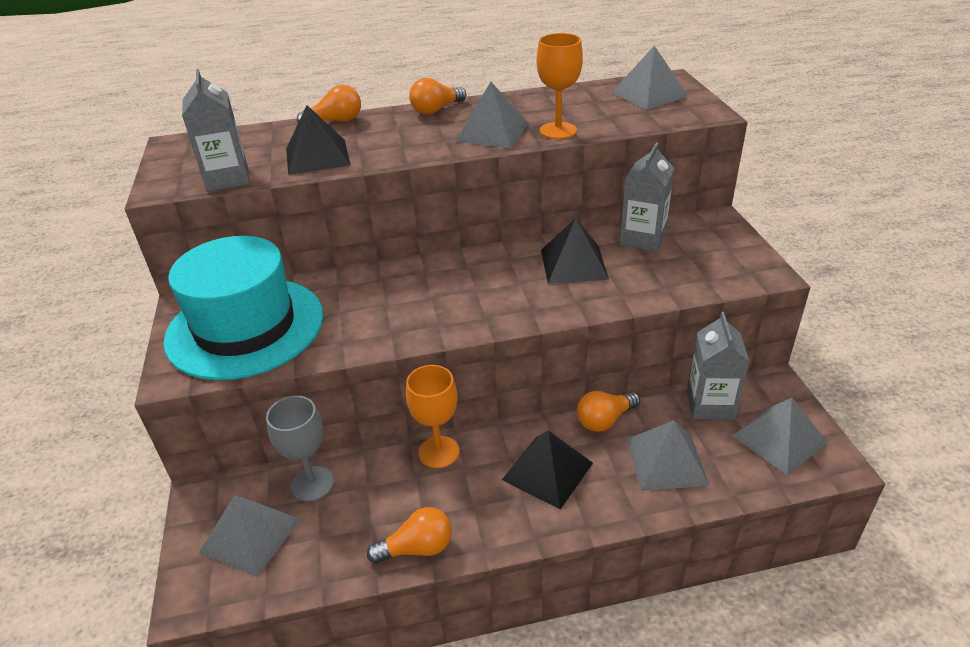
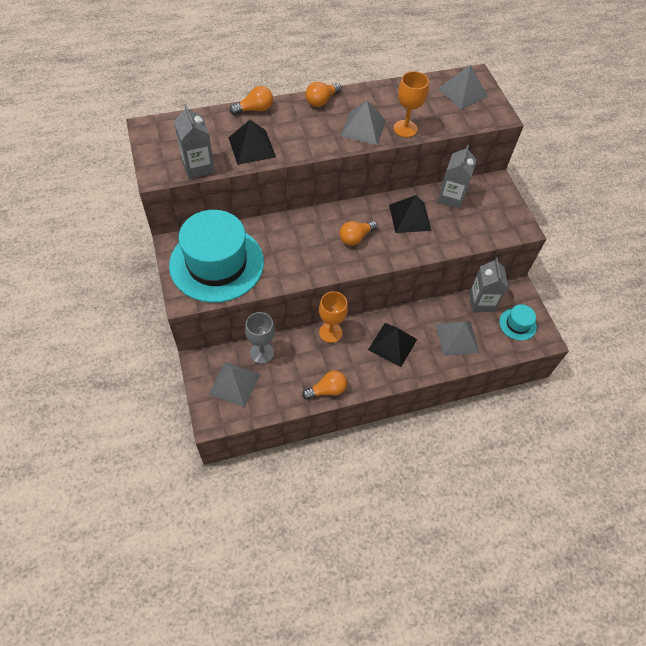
camera: 10 degrees left, 20 degrees up
orange light bulb [577,391,640,432] -> orange light bulb moved to [340,221,377,246]
grey pyramid [732,398,828,475] -> turquoise hat [499,304,537,341]

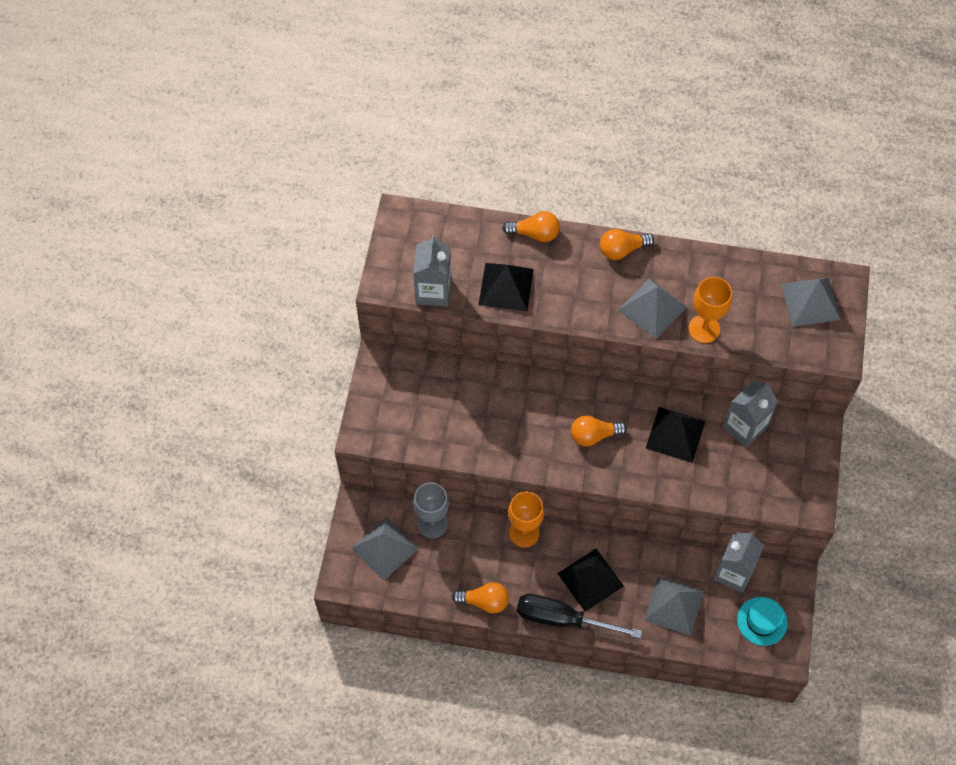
camera: 30 degrees right, 5 degrees up
turquoise hat [169,210,264,303] -> none
none -> black screwdriver [517,594,642,639]

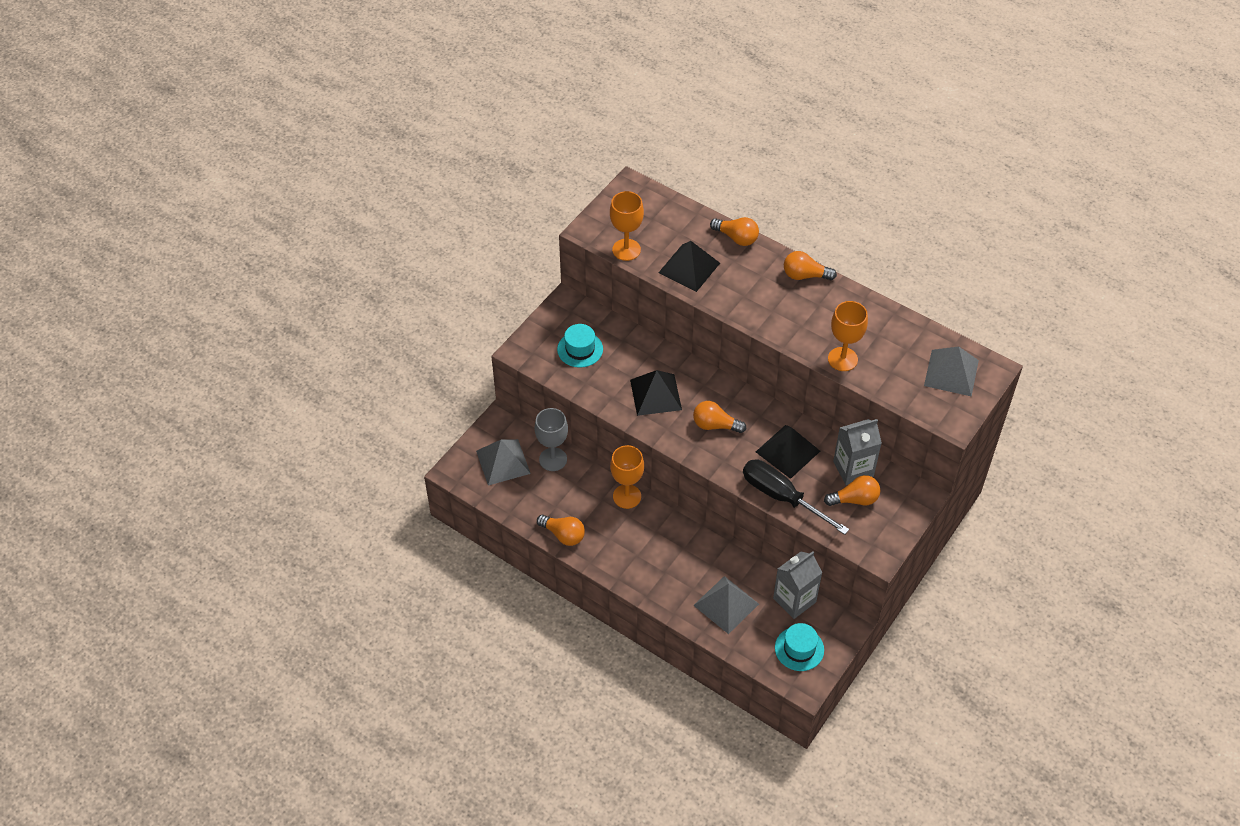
camera: 25 degrees right, 10 degrees down
grey carton [413,235,451,307] -> orange goblet [610,191,644,261]
black screwdriver [517,594,642,639] -> black screwdriver moved to [743,459,849,535]
black pyramid [557,549,624,612] -> black pyramid moved to [630,370,682,416]
grey pyramid [618,279,687,339] -> none
none -> turquoise hat [557,324,603,368]
none -> orange light bulb [824,475,880,506]

